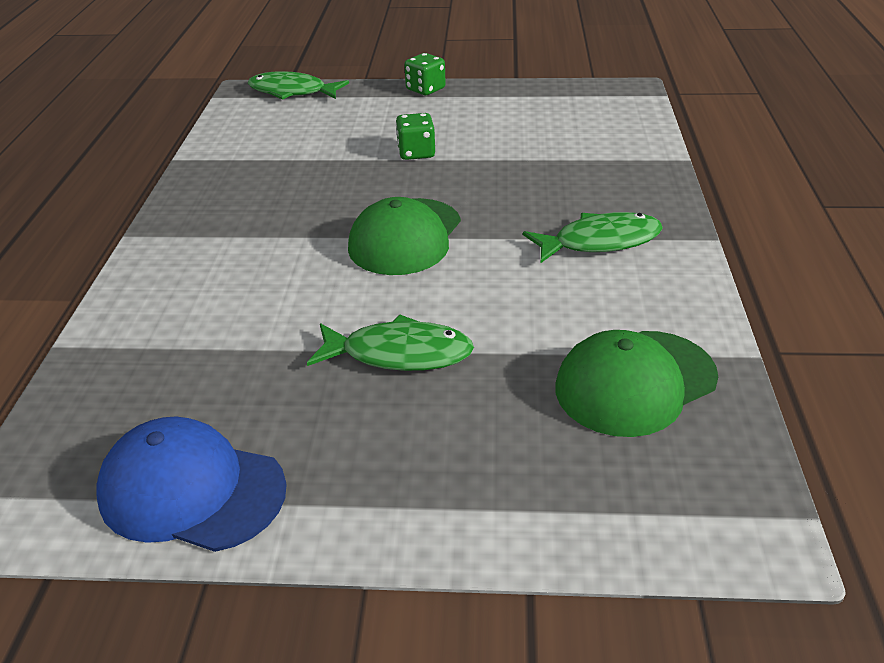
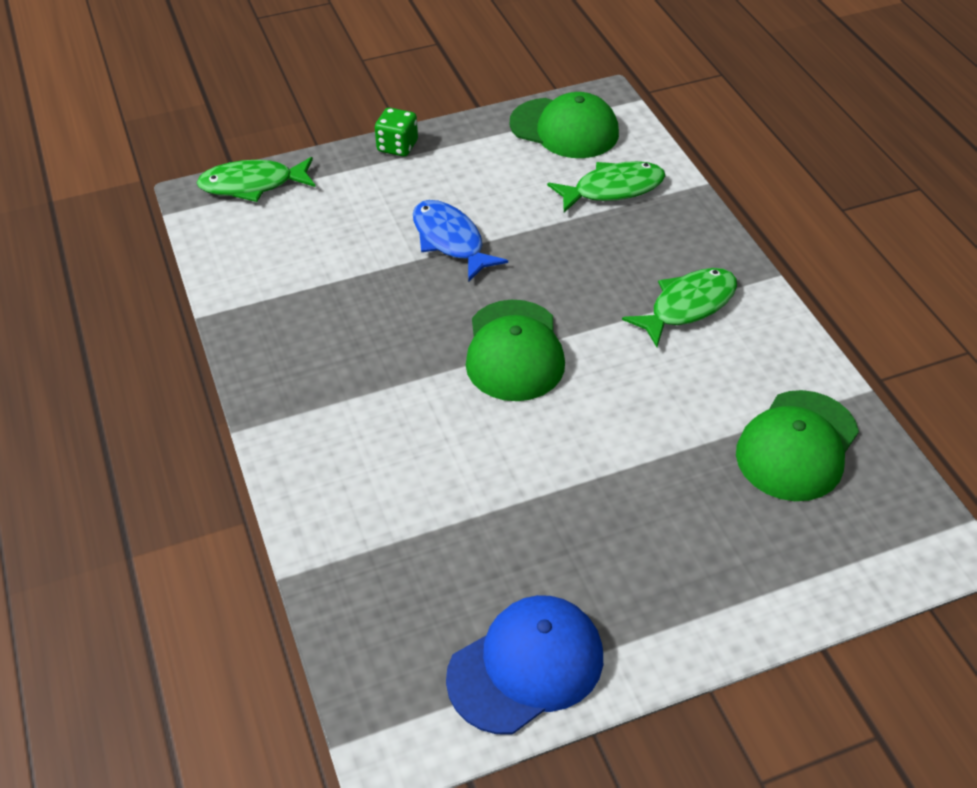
camera: 25 degrees left, 10 degrees up
blue cap [96,417,287,552] -> blue cap turned 150 degrees clockwise [446,595,603,734]
green fish [307,315,474,371] -> green fish moved to [547,161,665,212]
green dice [396,113,435,160] -> blue fish [413,200,508,282]
none -> green cap [510,92,619,158]

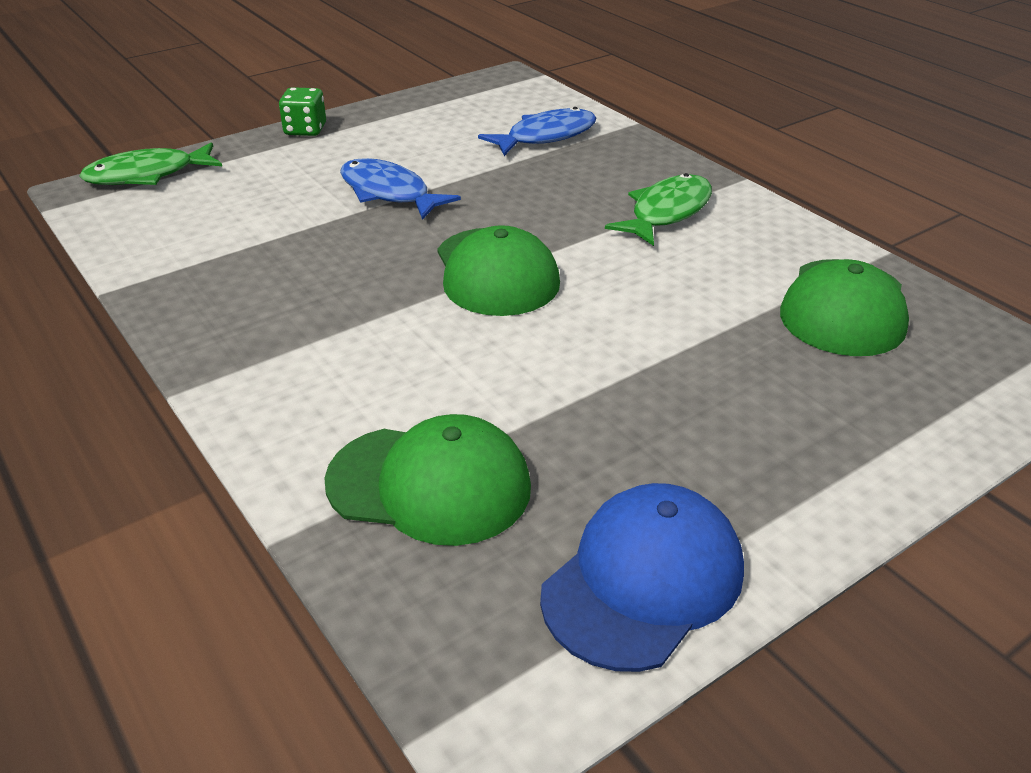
camera: 15 degrees left, 10 degrees down
green cap [510,92,619,158] -> green cap moved to [324,414,531,546]
green fish [547,161,665,212] -> blue fish [478,107,596,156]

